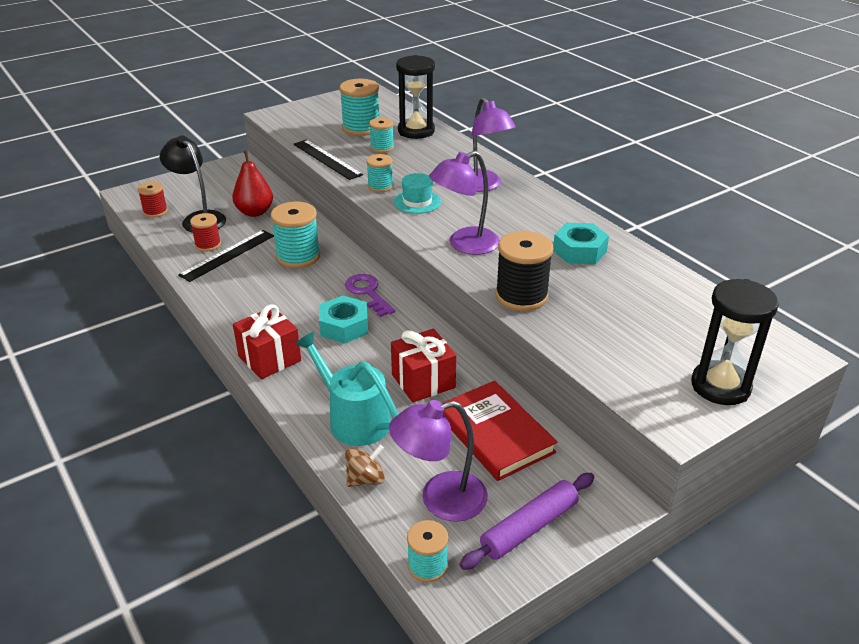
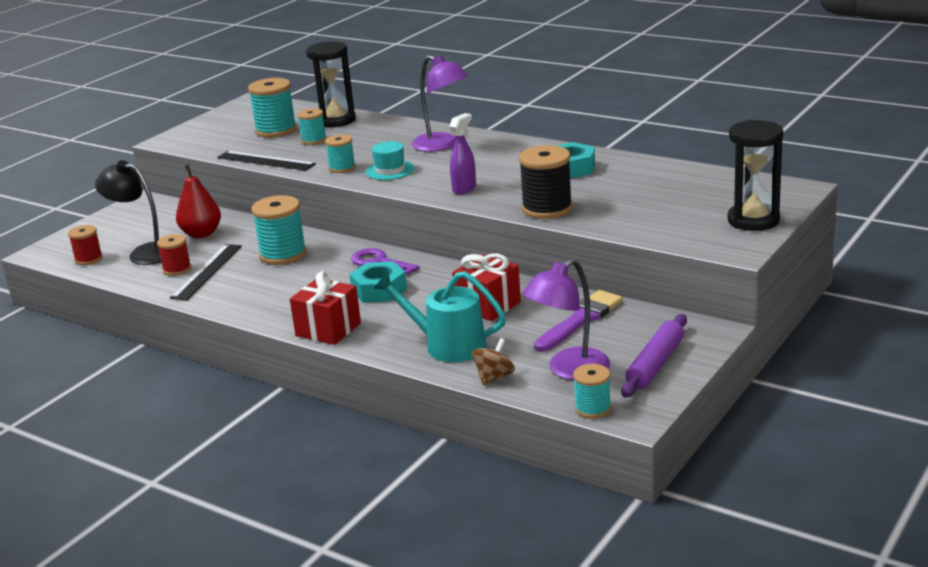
camera: 20 degrees left, 10 degrees down
purple lamp [429,151,500,255] -> purple spray bottle [449,113,476,194]
red book [442,381,557,481] -> purple brush [534,290,623,352]

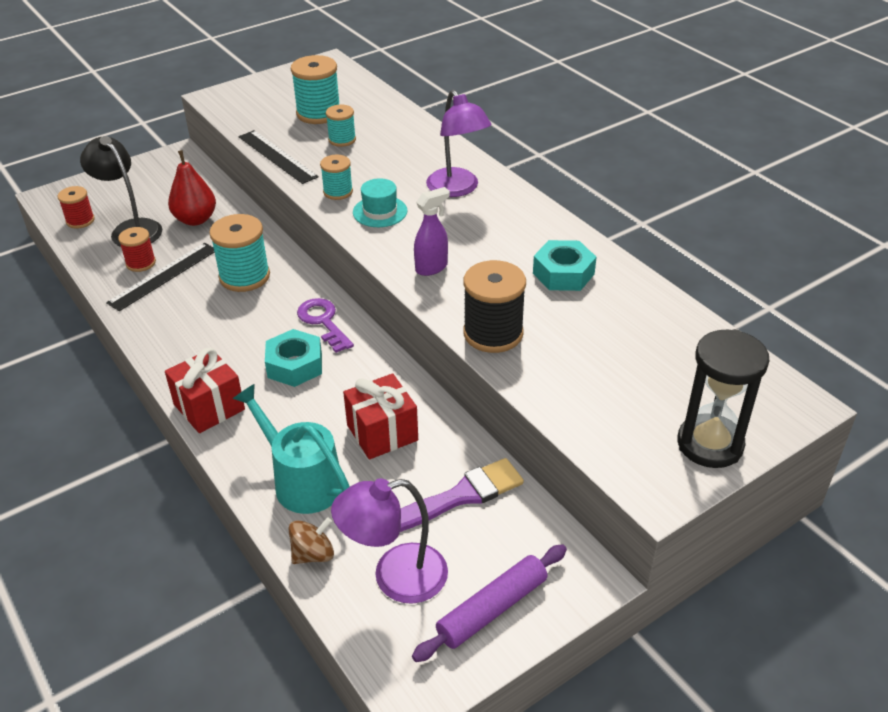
camera: 20 degrees right, 15 degrees up
black hourglass [306,41,356,127] -> none
turquoise spool [573,364,611,419] -> none

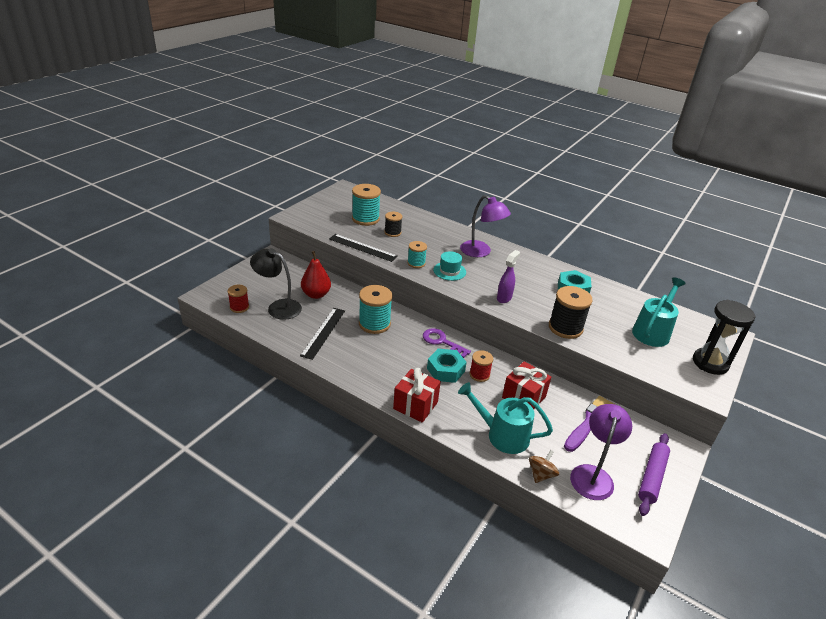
camera: 25 degrees left, 5 degrees down
red spool [118,227,156,272] -> red spool moved to [470,350,493,382]
turquoise spool [326,105,356,147] -> black spool [384,212,402,237]
purple lamp [331,478,448,604] -> purple lamp turned 150 degrees clockwise [570,404,632,500]
none -> turquoise watering can [632,277,686,347]

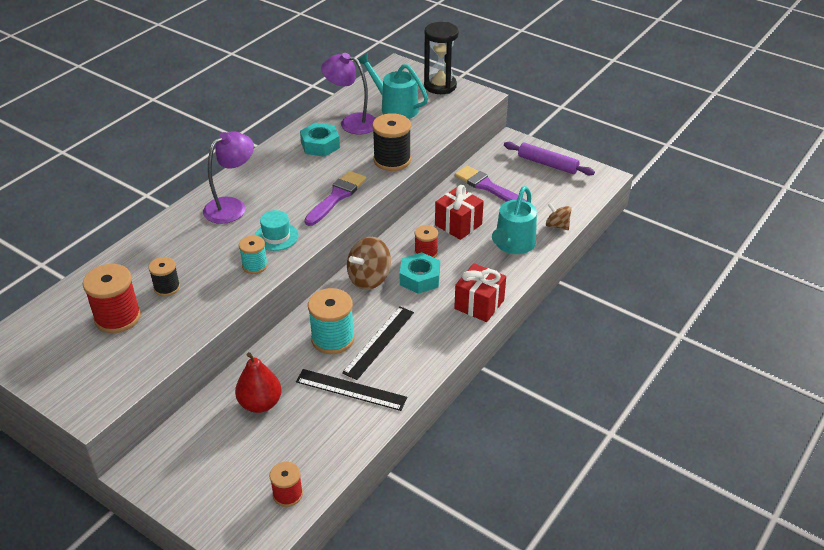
camera: 85 degrees left, 5 degrees up
black lamp [250,248,302,320] -> none
black ruler [329,234,398,262] -> black ruler moved to [342,306,414,380]
turquoise spool [352,184,381,226] -> red spool [83,264,141,333]
purple key [423,328,471,358] -> brown spinning top [347,237,391,290]
purple spray bottle [497,250,520,303] -> purple brush [304,171,367,226]
purple lamp [570,404,632,500] -> purple lamp moved to [321,53,376,134]

